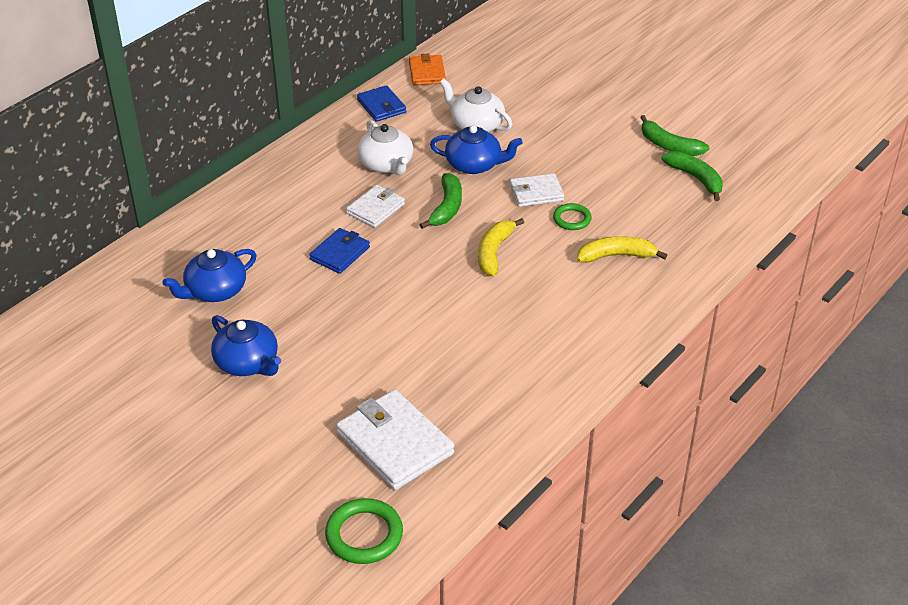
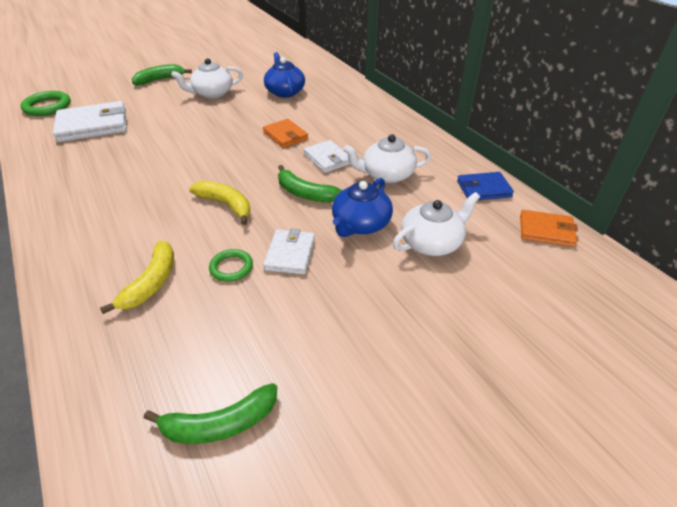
camera: 110 degrees right, 0 degrees up
blue teapot [211,315,281,376] -> white teapot [171,58,243,99]
blue wallet [309,228,370,274] -> orange wallet [263,119,308,148]
green banana [640,115,709,156] -> green banana moved to [132,64,192,85]

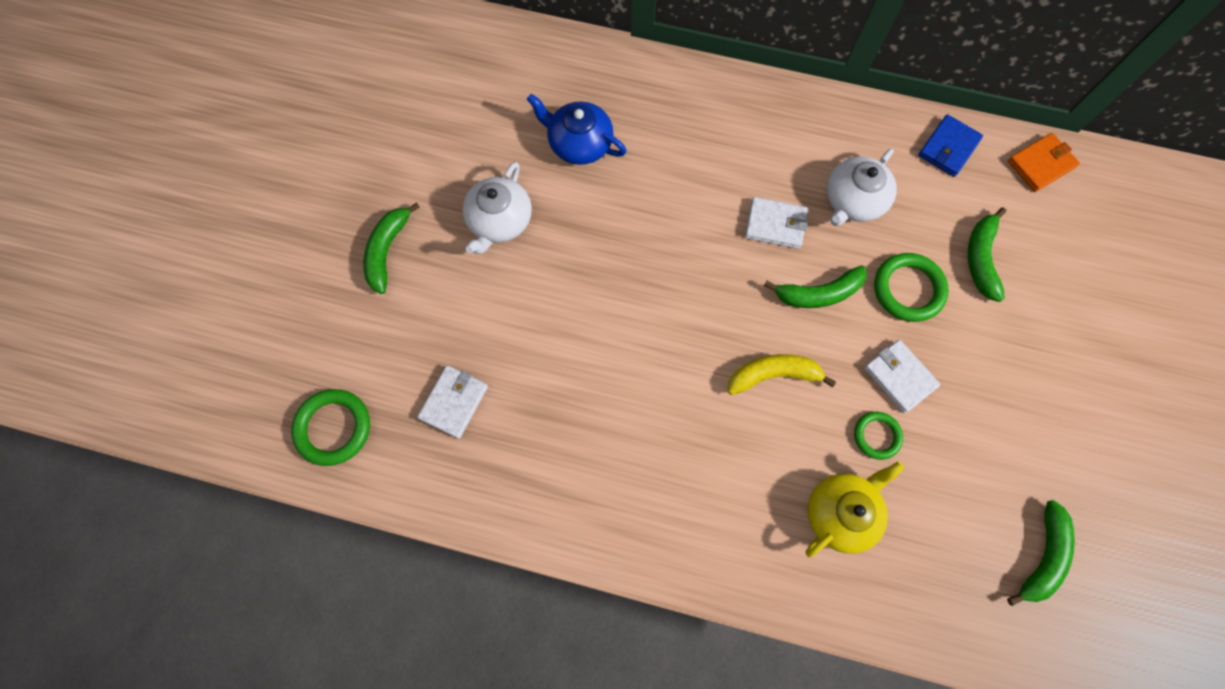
camera: 45 degrees left, 30 degrees up
white wallet [53,101,127,142] -> white wallet [417,365,488,439], size x0.59
yellow banana [100,241,174,314] -> yellow teapot [805,461,904,557]
orange wallet [263,119,308,148] -> none
blue teapot [332,178,393,237] -> green ring [874,253,949,322]
white teapot [393,192,480,256] -> green banana [968,207,1006,302]

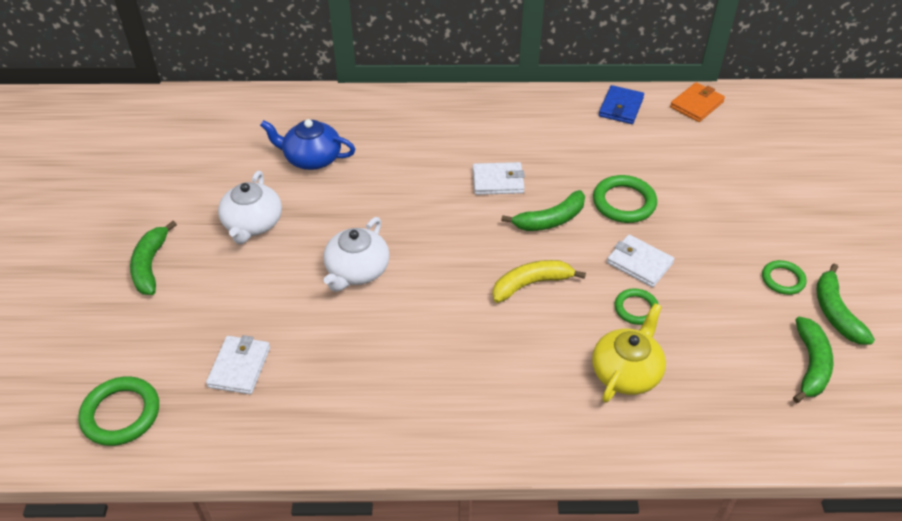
camera: 15 degrees left, 25 degrees down
white teapot [827,148,897,226] -> white teapot moved to [323,217,390,292]
green banana [968,207,1006,302] -> green banana moved to [816,263,875,345]
none -> green ring [762,260,806,295]

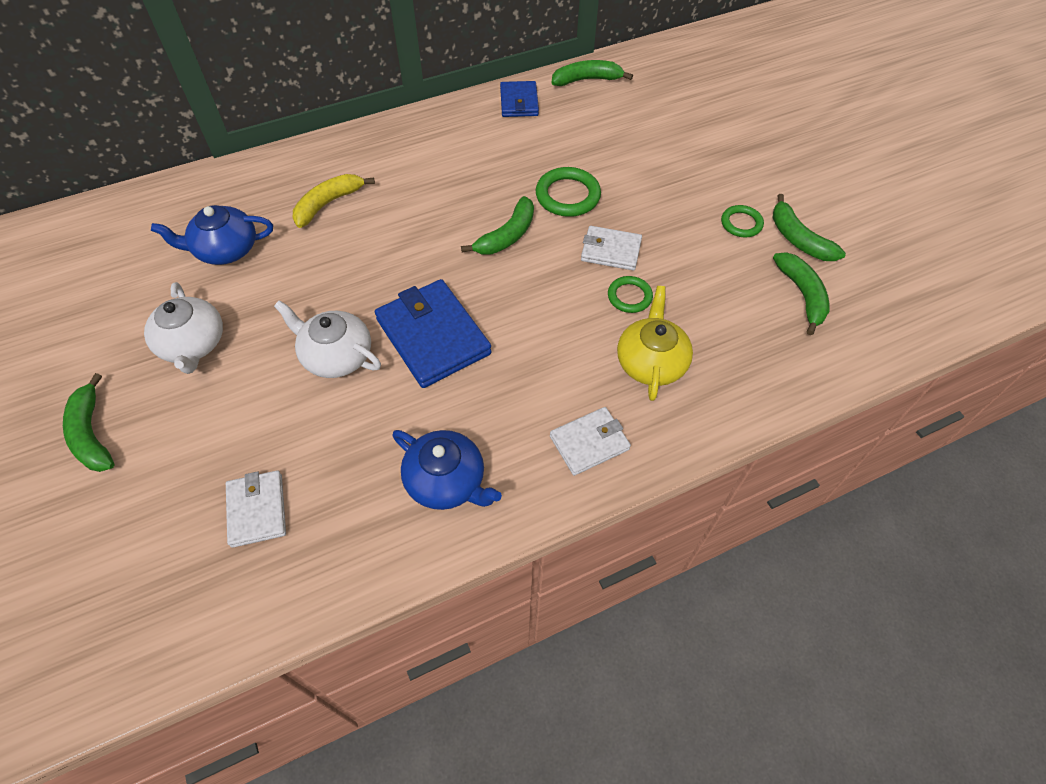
camera: 25 degrees left, 10 degrees up
green ring [78,376,159,446] -> none
white teapot [323,217,390,292] -> white teapot turned 120 degrees clockwise [274,300,381,378]
white wallet [472,162,525,195] -> white wallet moved to [550,407,631,476]
yellow banana [493,260,586,303] -> yellow banana moved to [293,174,375,228]
orange wallet [670,82,725,122] -> green banana [552,60,633,86]
none -> blue wallet [375,279,492,388]
none -> blue teapot [392,430,502,510]

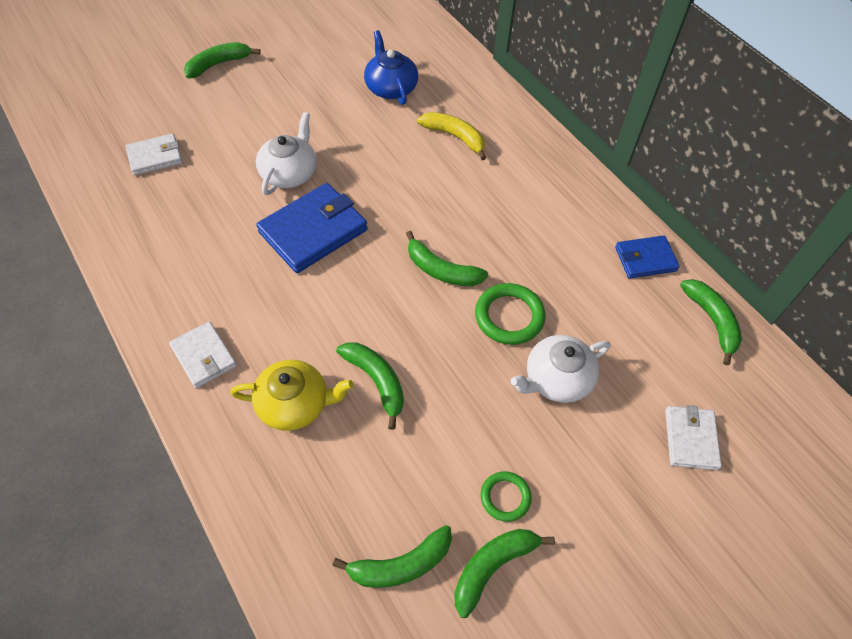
camera: 80 degrees right, 0 degrees up
white teapot [144,282,223,374] -> white teapot moved to [511,335,610,403]
blue teapot [392,430,502,510] -> none
white wallet [581,226,642,271] -> white wallet moved to [665,405,722,470]
green ring [608,276,653,313] -> green banana [336,342,404,430]

